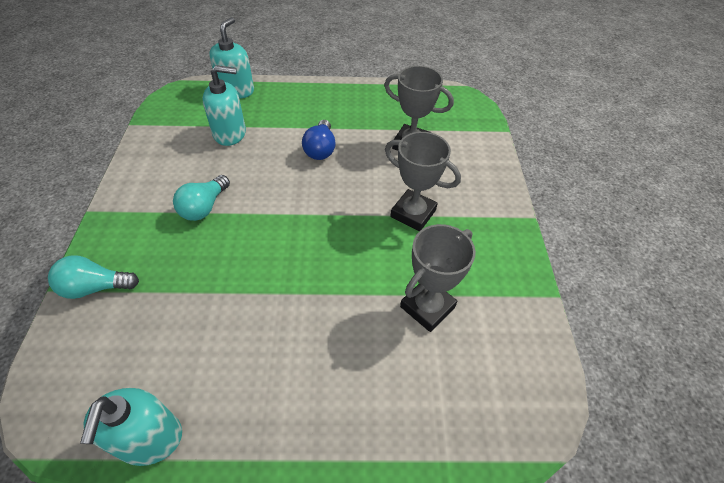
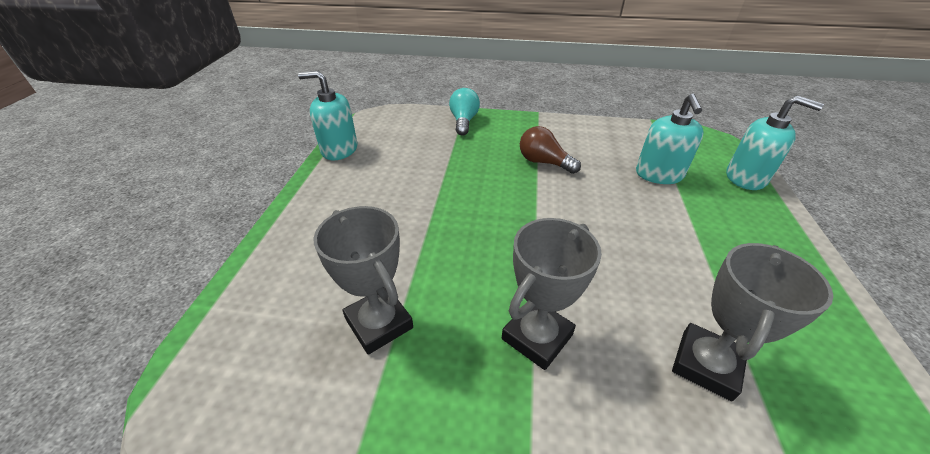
camera: 100 degrees right, 10 degrees down
turquoise light bulb [173,175,230,221] -> brown light bulb [520,126,581,174]
blue light bulb [302,120,336,160] -> none

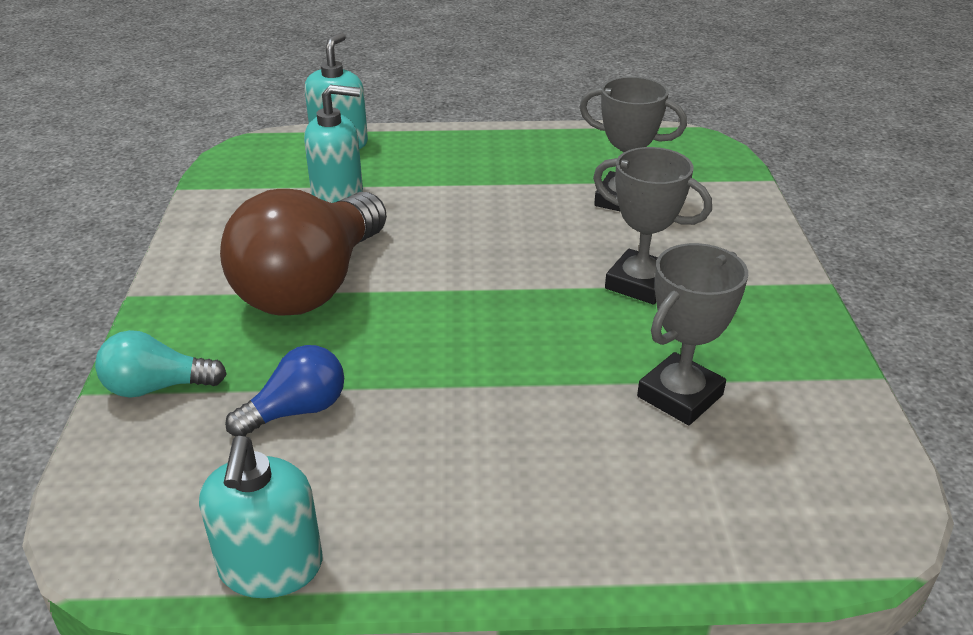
camera: 100 degrees left, 5 degrees down
brown light bulb [520,126,581,174] -> brown light bulb [220,189,387,316], size x2.08
none -> blue light bulb [225,345,344,436]

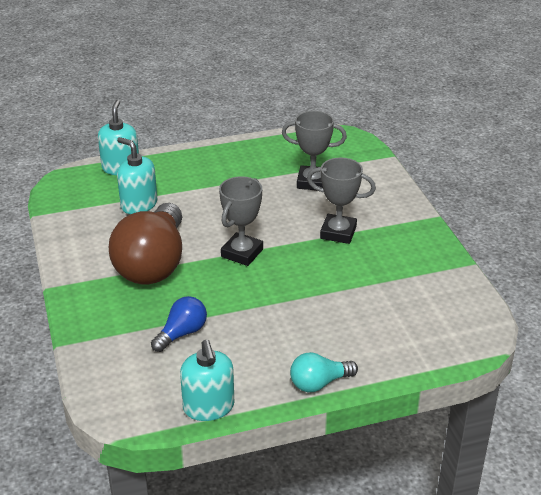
camera: 15 degrees left, 0 degrees up
turquoise light bulb [95,330,226,398] -> turquoise light bulb moved to [290,352,358,392]
turquoise soap dispenser [304,85,363,203] -> turquoise soap dispenser turned 120 degrees counterclockwise [117,137,157,214]
grey trophy [637,243,748,425] -> grey trophy moved to [219,176,263,266]

